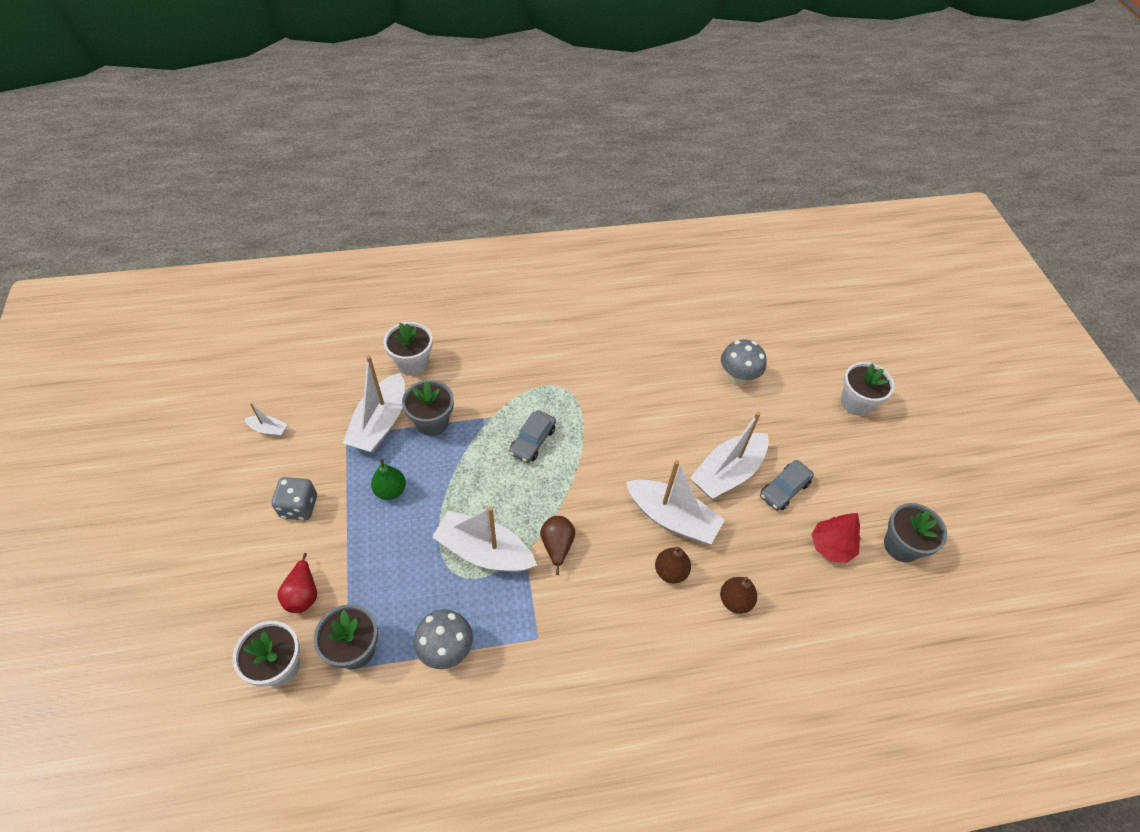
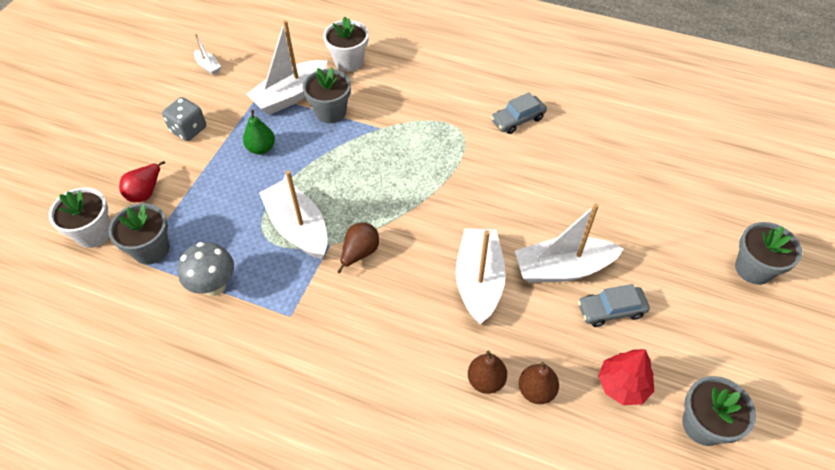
camera: 35 degrees right, 0 degrees up
grey car [509,410,556,463] -> grey car moved to [491,92,547,134]
white boat [626,460,725,544] -> white boat turned 150 degrees counterclockwise [455,228,506,324]
brown pear [655,547,691,583] -> brown pear moved to [519,362,559,404]
grey mushroom [721,340,767,386] -> none
white flower pot [841,362,894,416] -> grey flower pot [735,222,802,285]

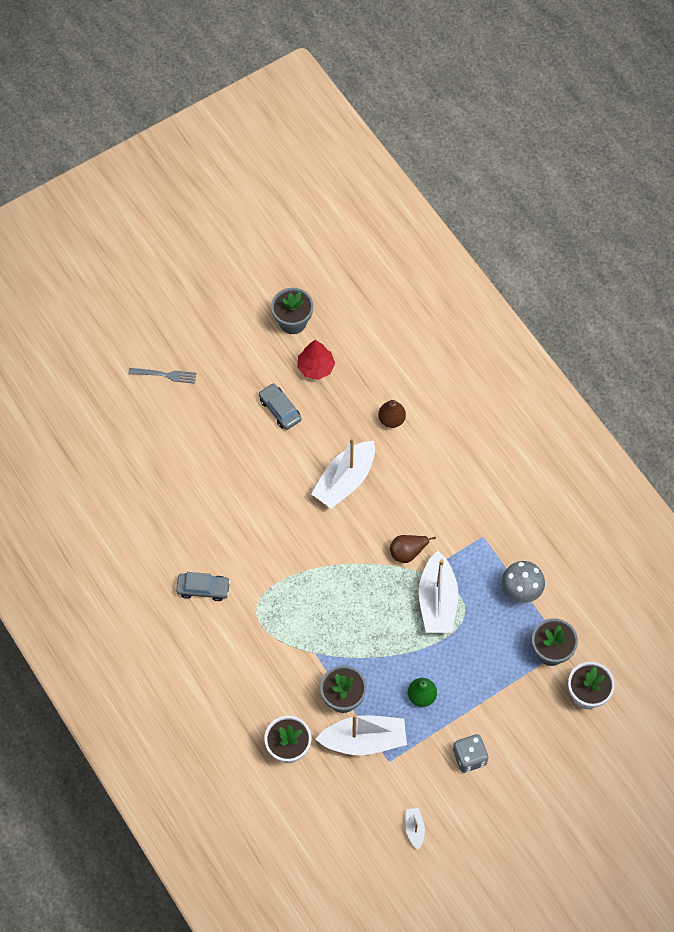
camera: 145 degrees left, 10 degrees up
red pear [119,161,165,202] -> none
white boat [515,203,624,283] -> none
brown pear [519,362,559,404] -> none
grey car [578,284,650,327] -> grey car turned 150 degrees counterclockwise [259,383,302,430]
grey flower pot [735,222,802,285] -> grey fork [128,368,196,384]

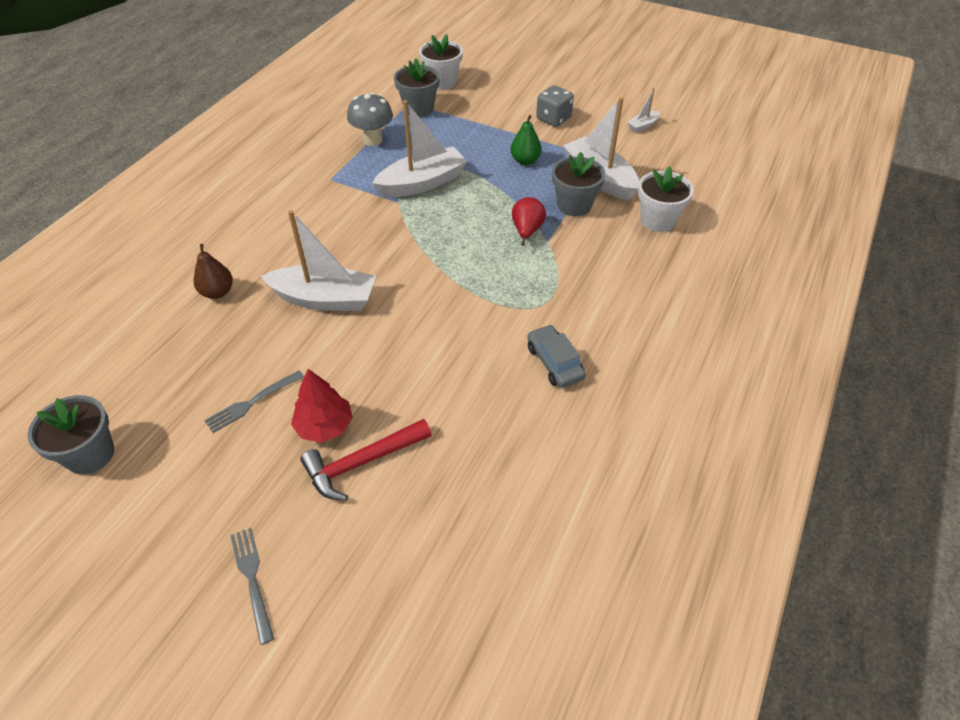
camera: 120 degrees left, 15 degrees down
grey car [259,383,302,430] -> grey fork [204,370,304,433]
red tree [297,340,335,380] -> red tree moved to [291,369,353,443]
brown pear [390,535,436,563] -> none
none -> red hammer [300,419,431,501]
none -> red pear [512,197,546,246]

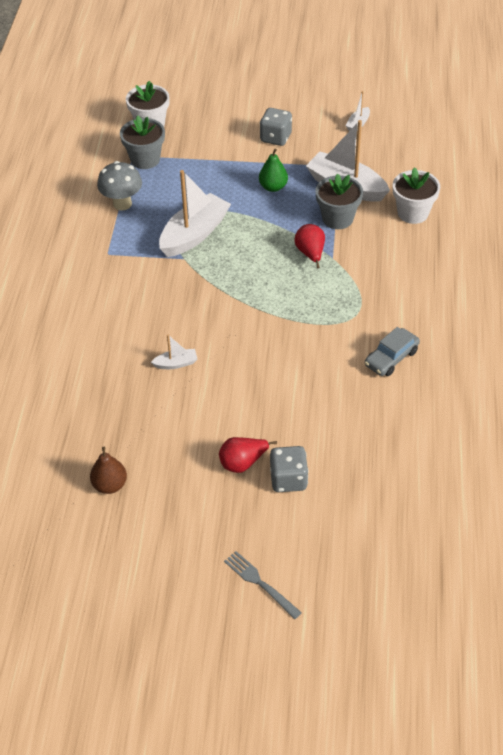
camera: 20 degrees left, 0 degrees up
grey flower pot [28,395,114,475] -> none
brown pear [193,244,233,299] -> brown pear moved to [90,447,127,494]
grey fork [204,370,304,433] -> none
white boat [261,210,376,311] -> white boat [151,335,197,369], size x0.46
red tree [291,369,353,443] -> red pear [219,437,277,473]
red hammer [300,419,431,501] -> grey dice [270,446,309,492]
grey car [527,324,586,388] -> grey car turned 90 degrees counterclockwise [365,327,420,376]

